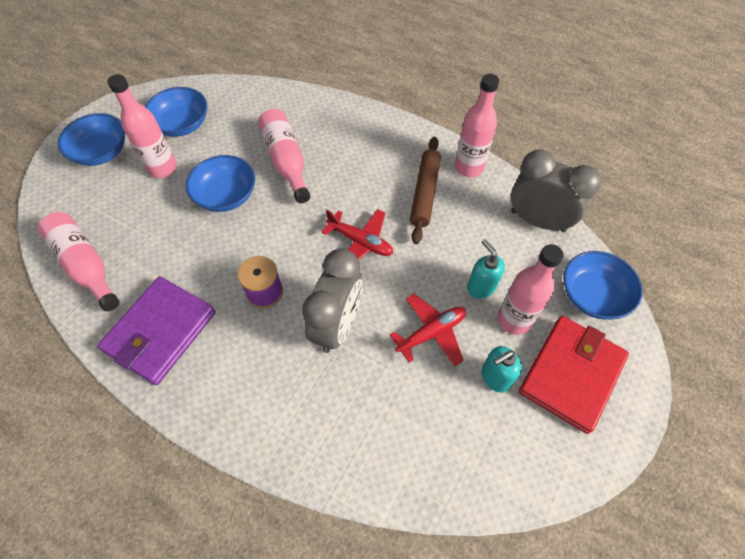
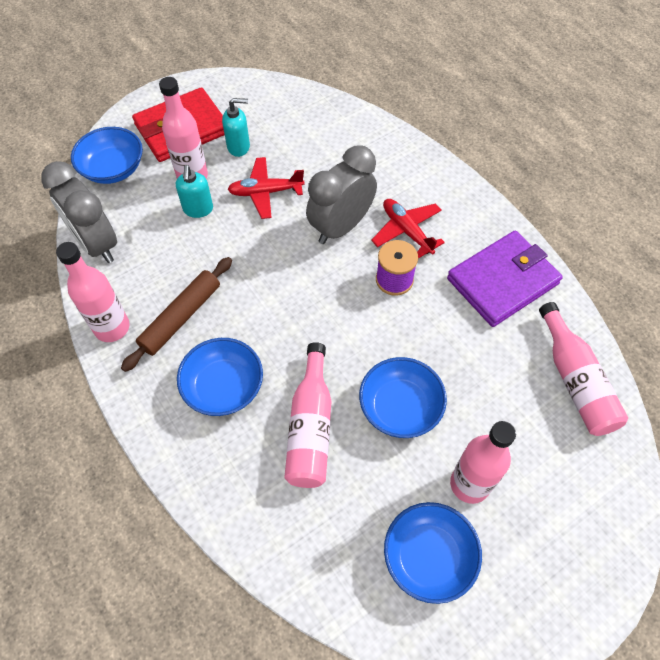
camera: 155 degrees left, 0 degrees up
blue bowl [58,113,125,166] -> blue bowl moved to [177,338,263,416]
red plane [322,209,393,260] -> red plane moved to [371,199,445,258]

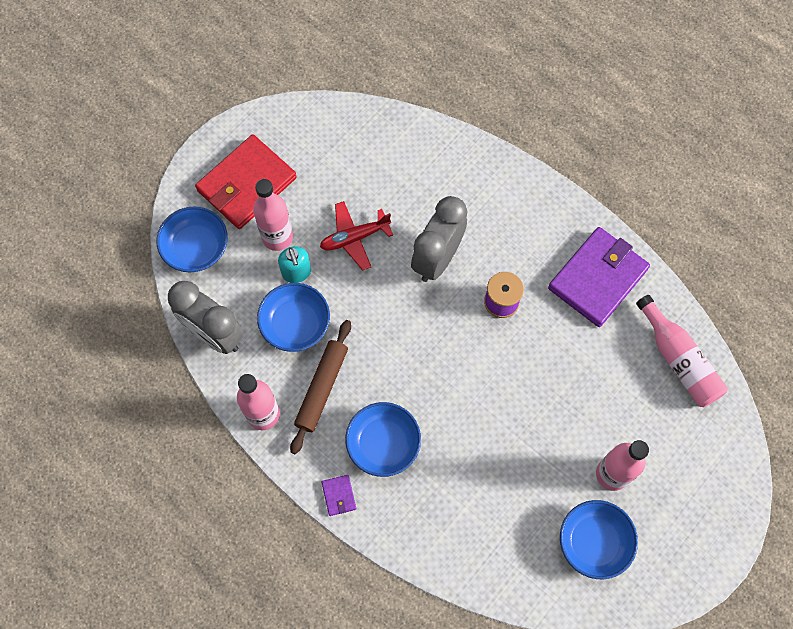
camera: 15 degrees left, 10 degrees up
turquoise soap dispenser [222,98,250,157] -> none
pink bottle [284,342,331,488] -> none
blue bowl [359,357,447,438] -> blue bowl moved to [257,283,330,352]
red plane [371,199,445,258] -> none
none -> purple wallet [321,475,356,516]

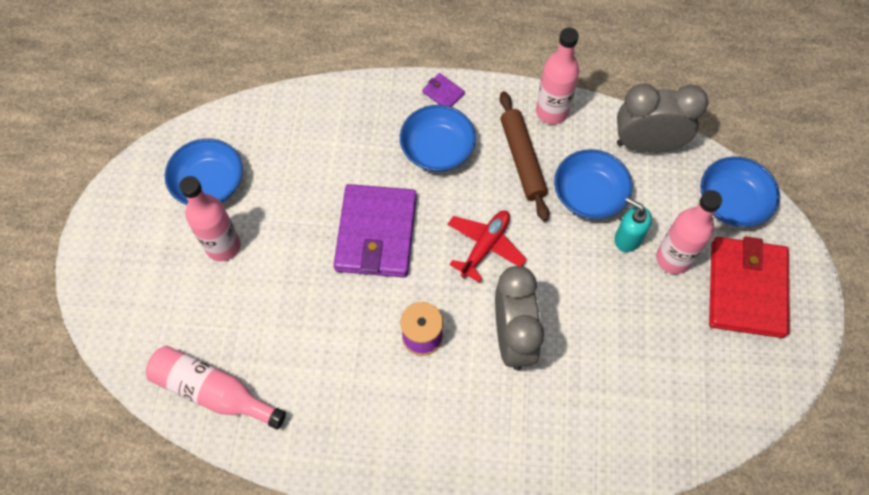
camera: 145 degrees right, 5 degrees down
red plane [320,201,393,271] -> red plane moved to [447,210,527,282]
purple wallet [548,227,650,327] -> purple wallet moved to [334,184,417,277]

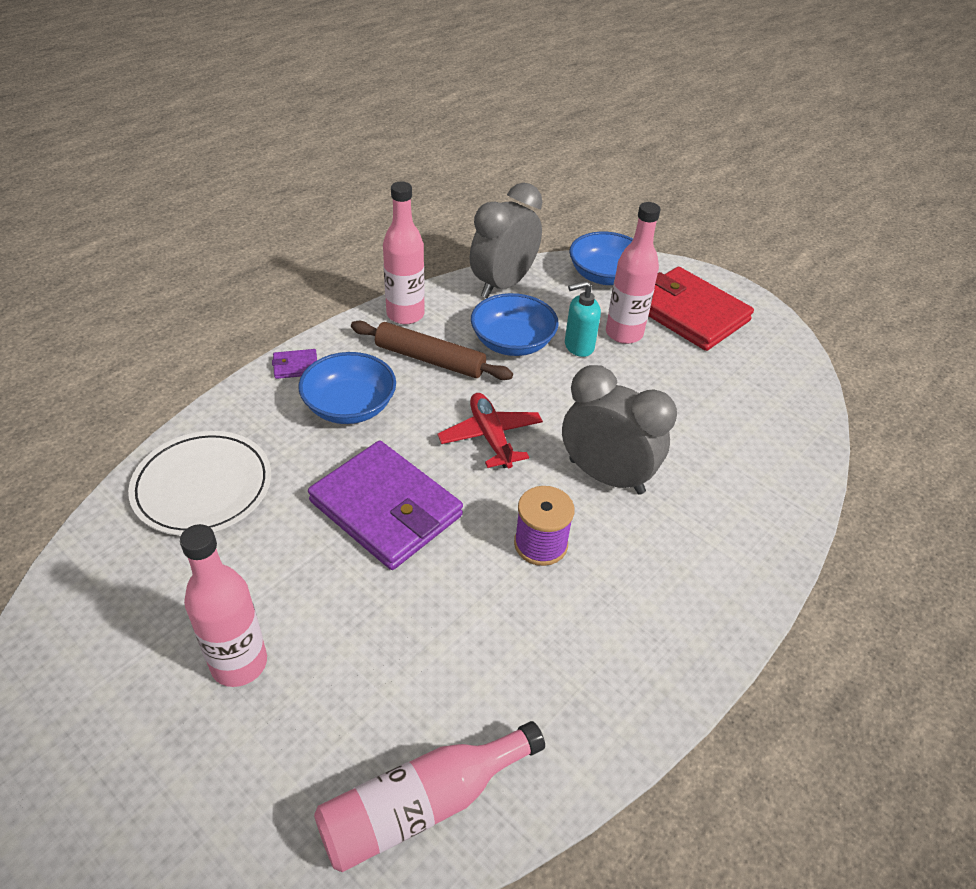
camera: 55 degrees left, 20 degrees down
blue bowl [165,138,243,205] -> none
none -> white plate [128,431,271,536]

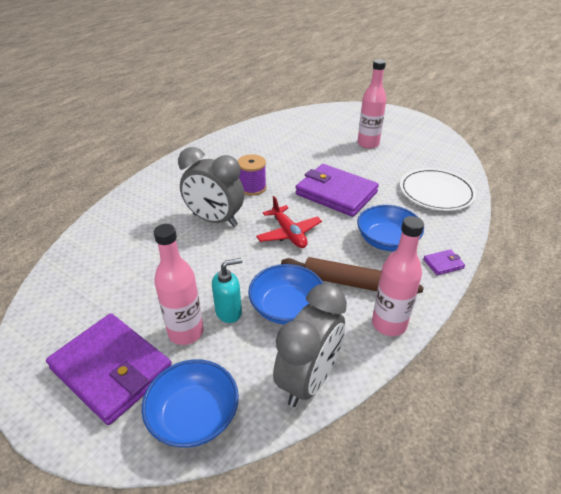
camera: 175 degrees right, 5 degrees down
pink bottle [314,721,545,872] -> none
red wallet [648,267,754,351] -> purple wallet [46,313,172,425]

